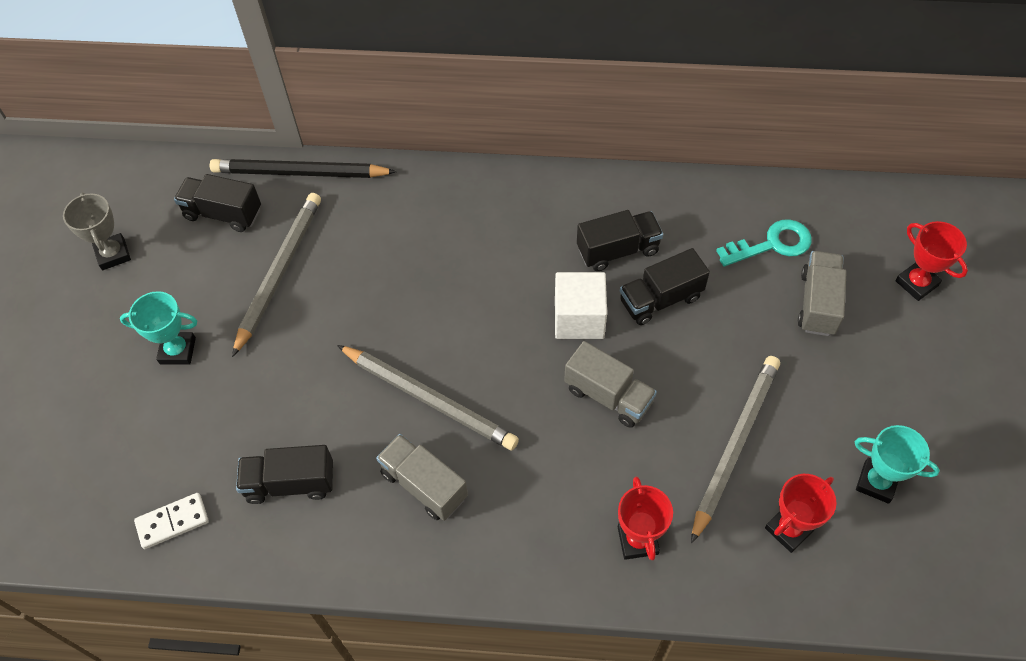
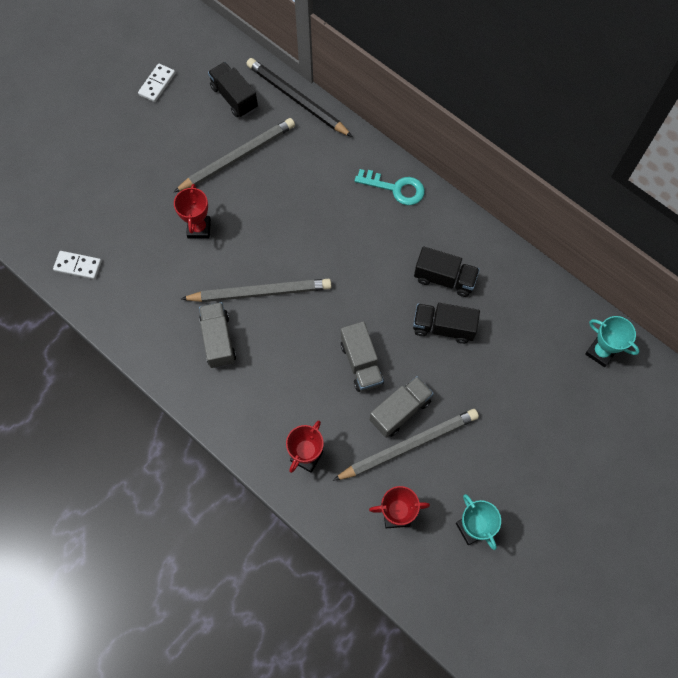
camera: 35 degrees right, 10 degrees up
grey trophy [63,193,131,270] -> white domino [138,63,175,102]
turquoise trophy [120,291,197,365] -> turquoise trophy moved to [585,316,640,367]
black truck [236,445,333,504] -> none
grey pencil [337,345,519,450] -> grey pencil turned 75 degrees counterclockwise [181,279,332,302]
white cube [555,272,607,339] -> none
turquoise key [716,219,812,267] -> turquoise key moved to [355,169,425,205]
grey truck [798,251,847,336] -> grey truck moved to [370,376,434,438]
red trophy [895,221,968,301] -> red trophy moved to [174,184,211,239]

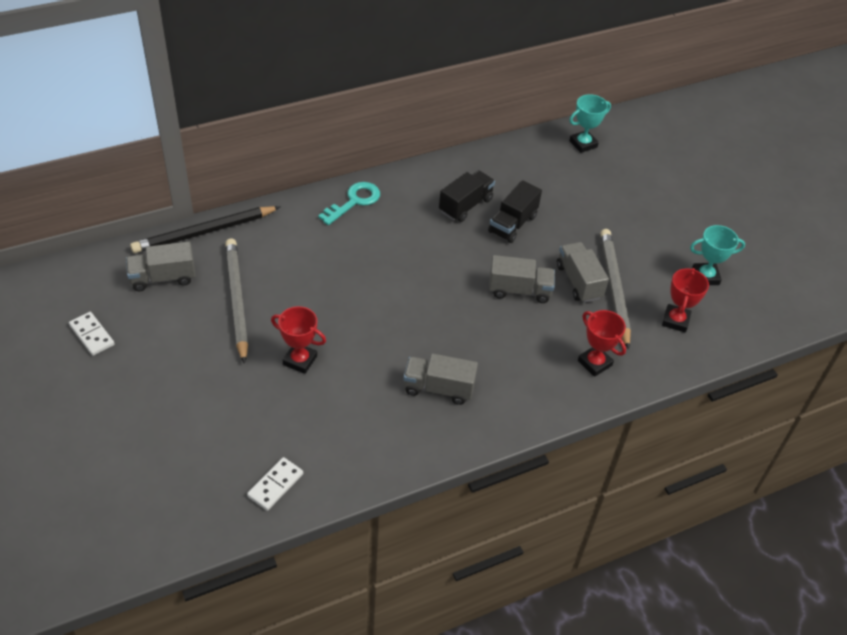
camera: 70 degrees left, 20 degrees down
grey pencil [181,279,332,302] -> none
black truck [208,62,258,117] -> grey truck [126,241,196,291]

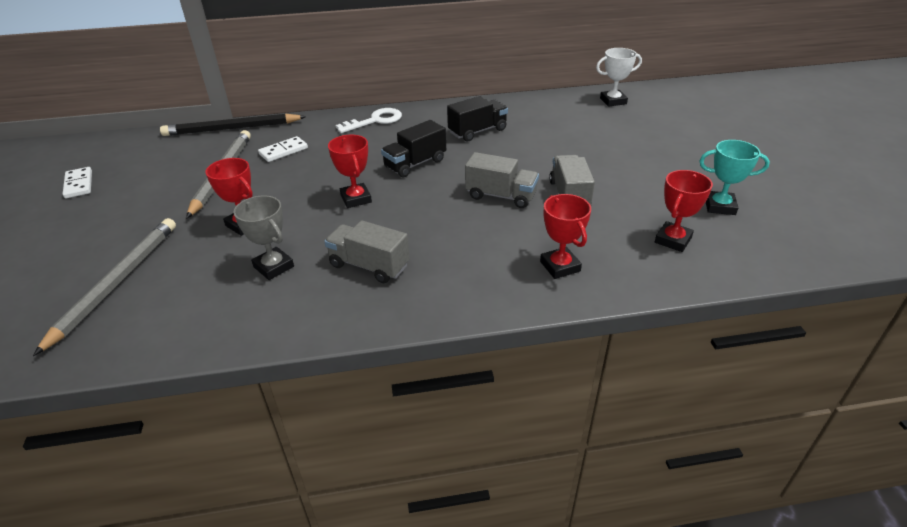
camera: 20 degrees right, 10 degrees down
grey truck [126,241,196,291] -> none
white domino [247,457,303,511] -> white domino moved to [258,136,308,162]
turquoise key [318,182,380,225] -> white key [336,108,402,133]
black truck [488,180,542,243] -> black truck moved to [381,120,446,177]
turquoise trophy [569,94,611,153] -> white trophy [596,48,642,107]
grey pencil [600,229,631,350] -> grey pencil moved to [33,218,176,356]
none -> grey trophy [234,195,294,280]
none -> red trophy [328,135,372,208]

